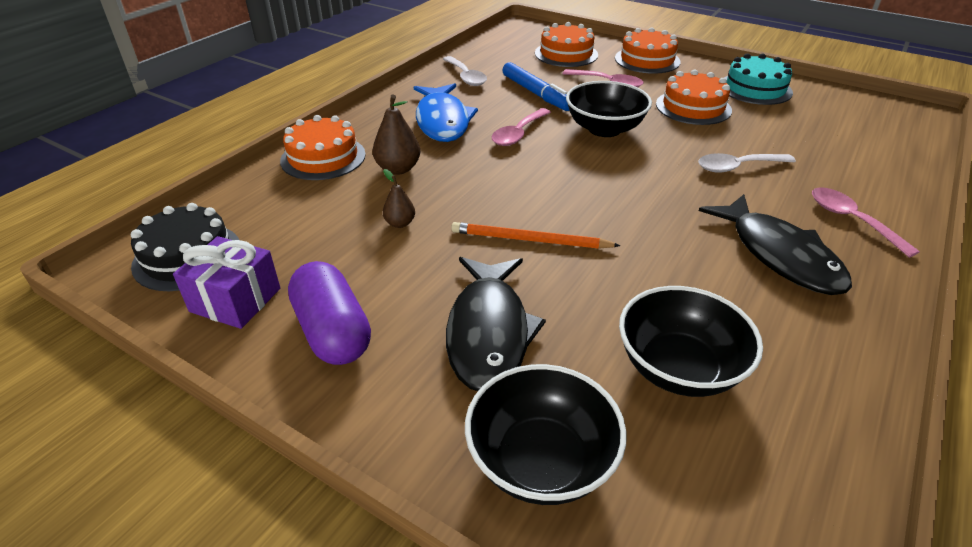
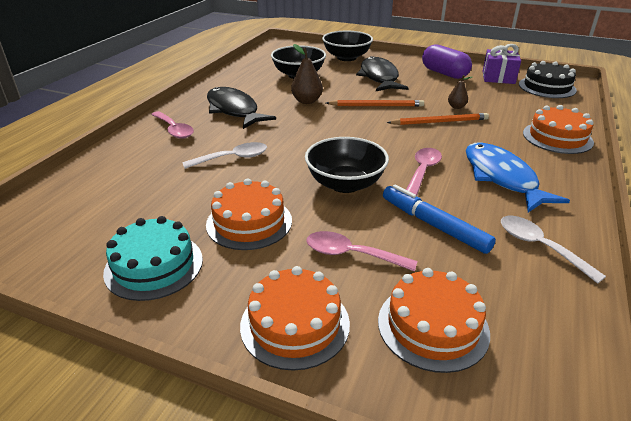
camera: 170 degrees right, 5 degrees down
brown pear [373,94,420,175] -> brown pear moved to [291,44,323,104]
none -> orange pencil [387,113,489,125]

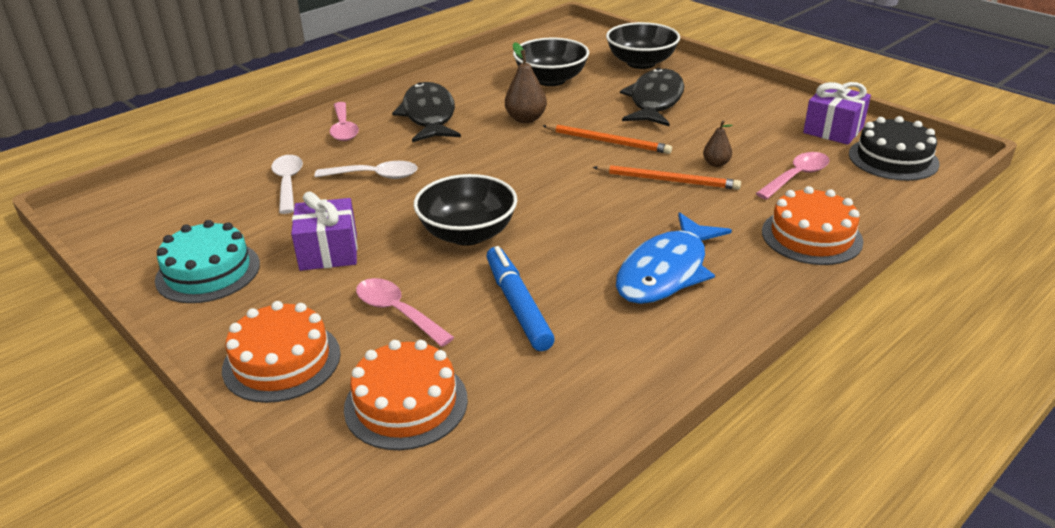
camera: 25 degrees right, 0 degrees up
orange cake [206,178,292,250] -> purple gift [291,191,357,271]
pink spoon [406,148,442,196] -> pink spoon moved to [755,152,830,200]
purple capsule [422,44,472,79] -> none
blue fish [466,143,570,212] -> blue fish turned 150 degrees counterclockwise [616,212,732,304]
white spoon [501,216,606,284] -> white spoon moved to [271,155,303,214]

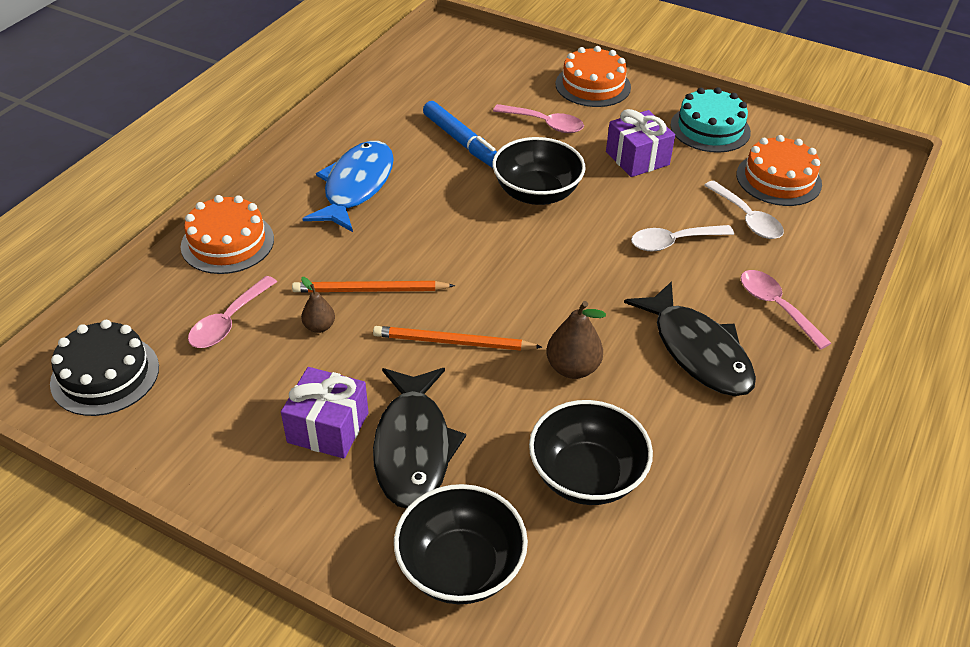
camera: 160 degrees right, 10 degrees up
orange cake [344,340,468,450] -> orange cake moved to [736,135,822,206]
purple gift [803,82,871,145] -> purple gift moved to [281,367,369,459]

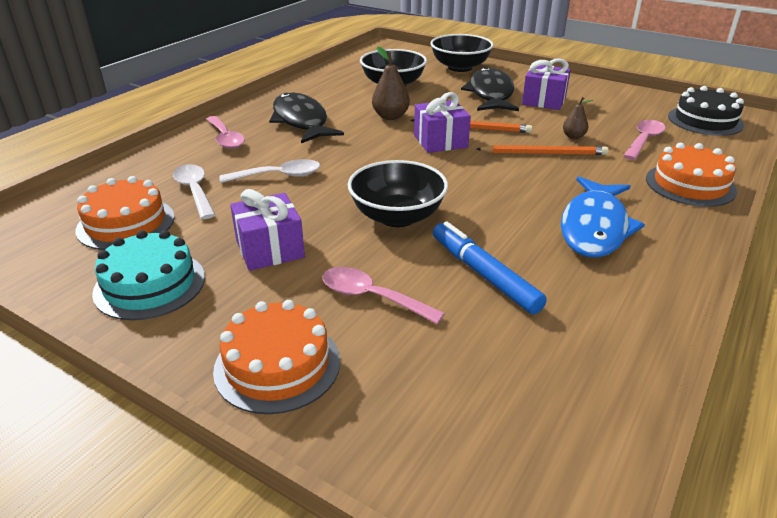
camera: 175 degrees left, 10 degrees down
none -> purple gift [414,92,471,153]

